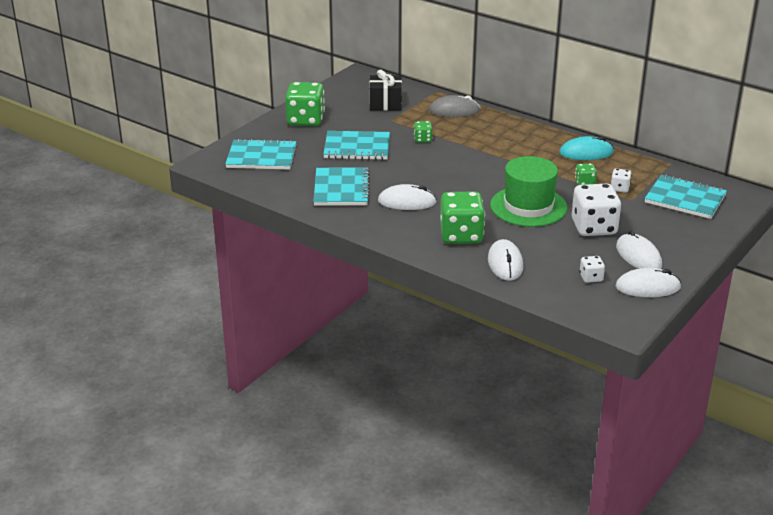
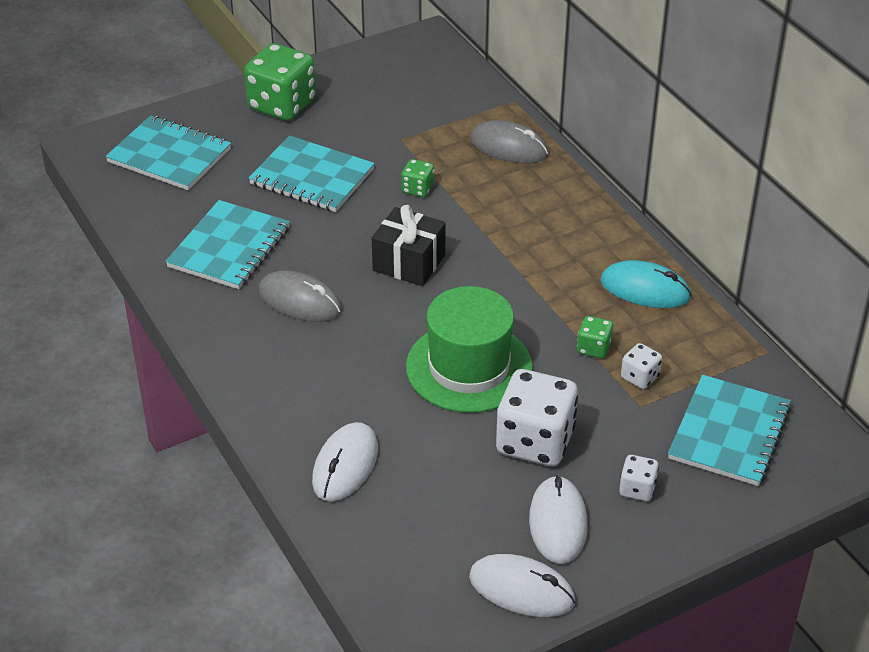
camera: 25 degrees right, 10 degrees up
black gift [369,70,402,111] -> black gift moved to [372,205,445,286]
white mouse [378,184,437,210] -> grey mouse [258,270,342,322]
green dice [440,191,485,244] -> none
white dice [579,256,605,283] -> white dice moved to [619,455,659,501]
turquoise notebook [645,174,727,219] -> turquoise notebook turned 60 degrees clockwise [668,375,791,486]

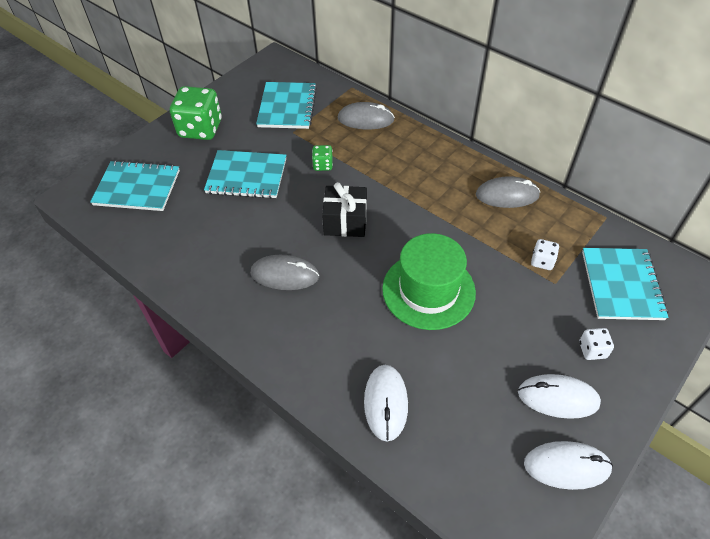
camera: 20 degrees left, 10 degrees up
turquoise notebook [165,200,290,289] -> turquoise notebook moved to [256,82,317,129]
white dice [496,369,578,466] -> none
white mouse [529,475,588,564] -> white mouse turned 60 degrees counterclockwise [518,374,601,419]
green dice [577,316,613,359] -> none
turquoise mouse [601,260,692,308] -> grey mouse [476,176,540,208]

